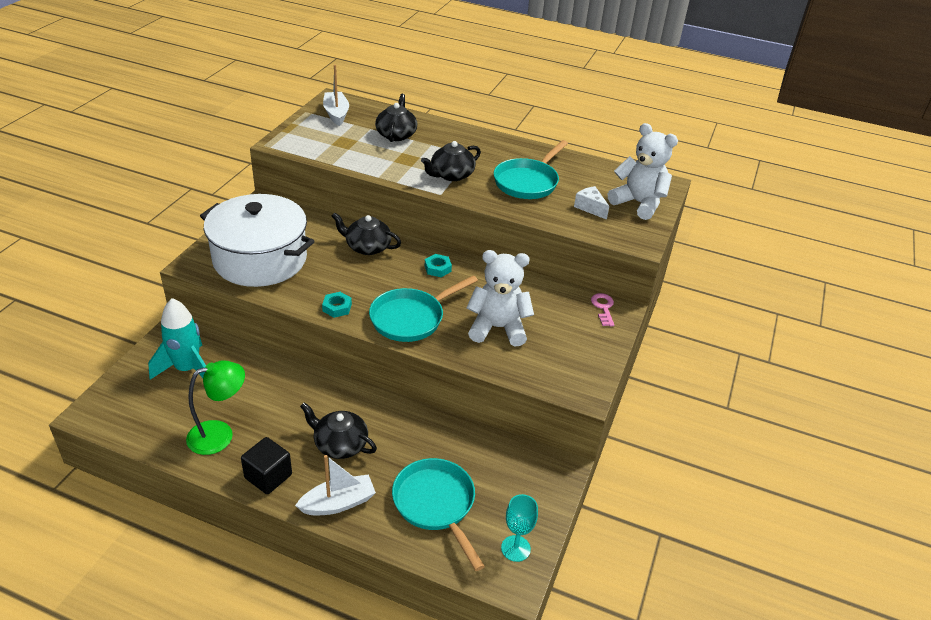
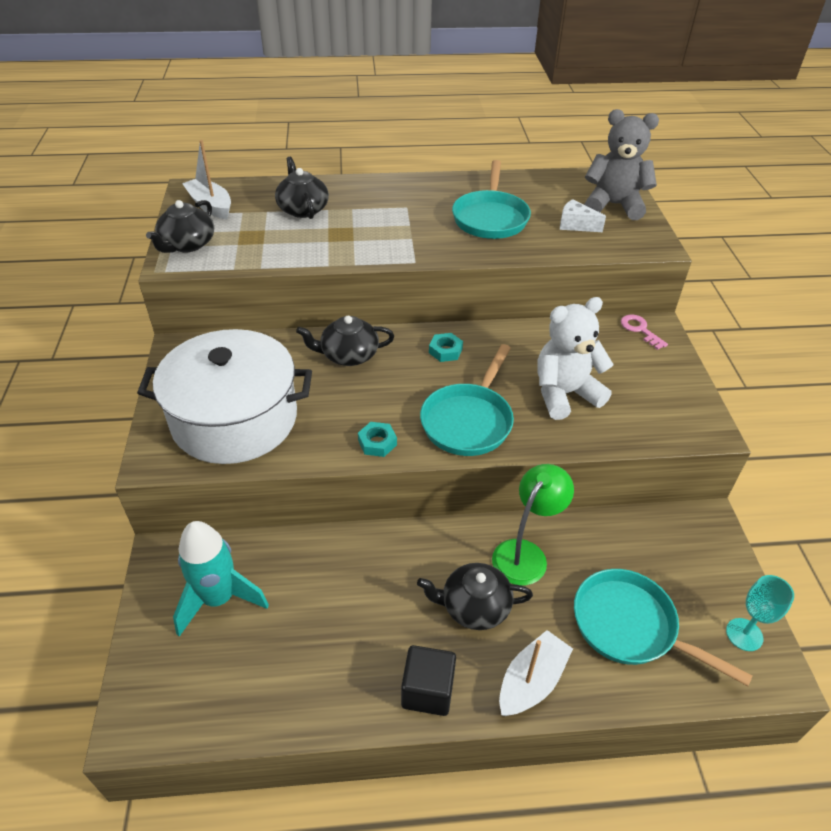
camera: 25 degrees left, 5 degrees up
green lamp [186,360,245,455] -> green lamp moved to [492,464,574,585]
black teapot [421,141,481,181] -> black teapot moved to [146,200,214,253]
white teddy bear [608,123,678,220] -> grey teddy bear [584,109,659,220]

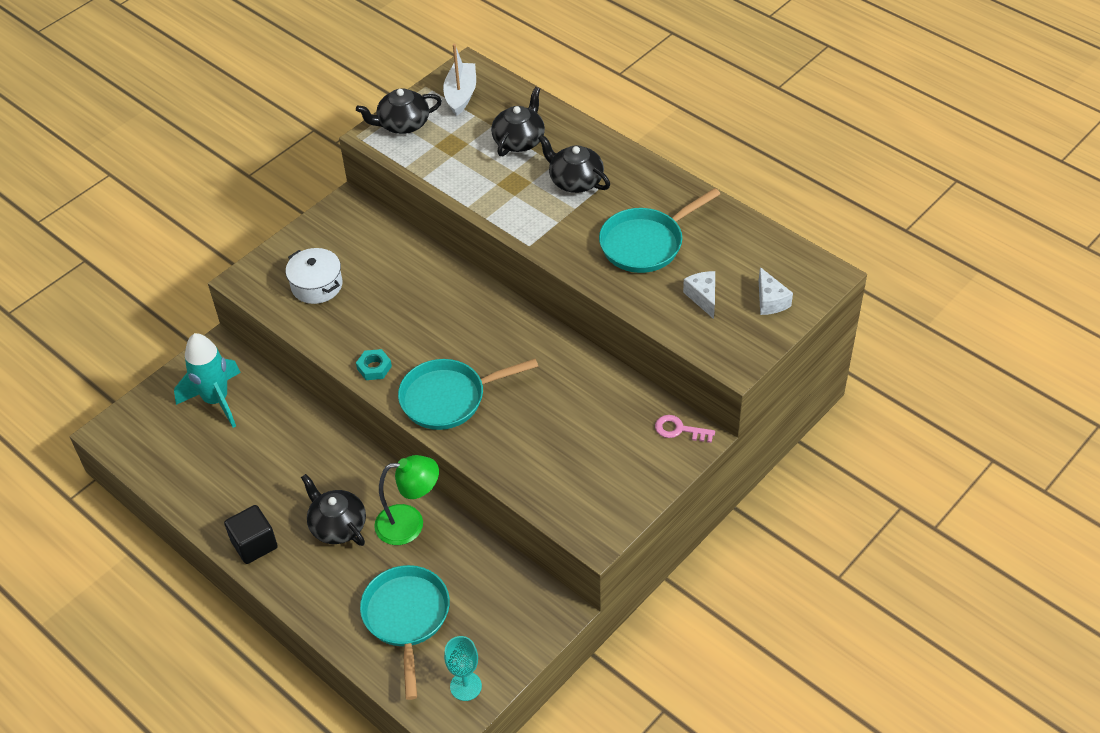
camera: 50 degrees right, 5 degrees up
white pot [137,329,312,464] -> white pot [285,248,342,304], size x0.48
black teapot [296,316,394,366] -> black teapot moved to [538,134,610,193]
turquoise nut [429,333,463,362] -> none
white boat [499,630,573,716] -> none
white teddy bear [537,297,613,420] -> none
grey teddy bear [584,109,659,220] -> white cheese [759,267,793,315]
pink key [621,315,668,350] -> pink key turned 90 degrees counterclockwise [655,415,715,443]

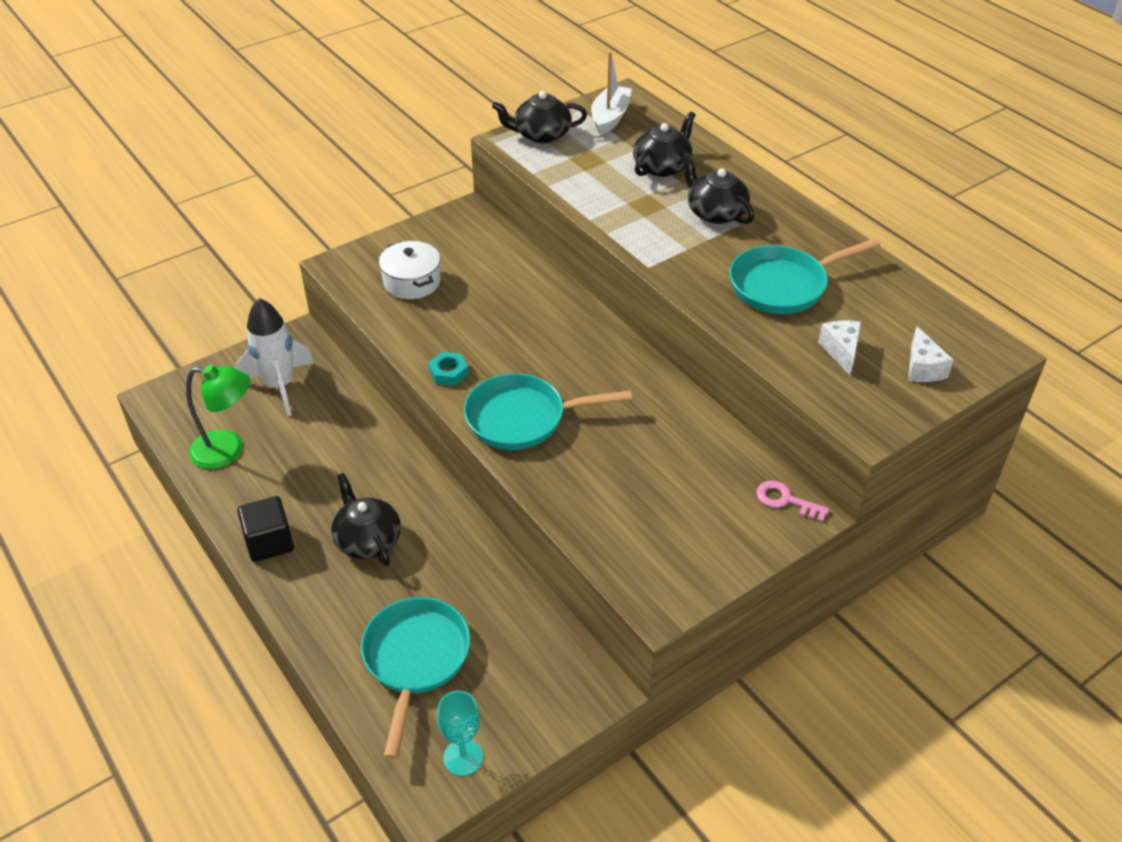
camera: 10 degrees right, 5 degrees down
turquoise rocket [174,333,241,428] -> white rocket [235,298,314,416]
green lamp [374,455,439,545] -> green lamp moved to [186,365,250,469]

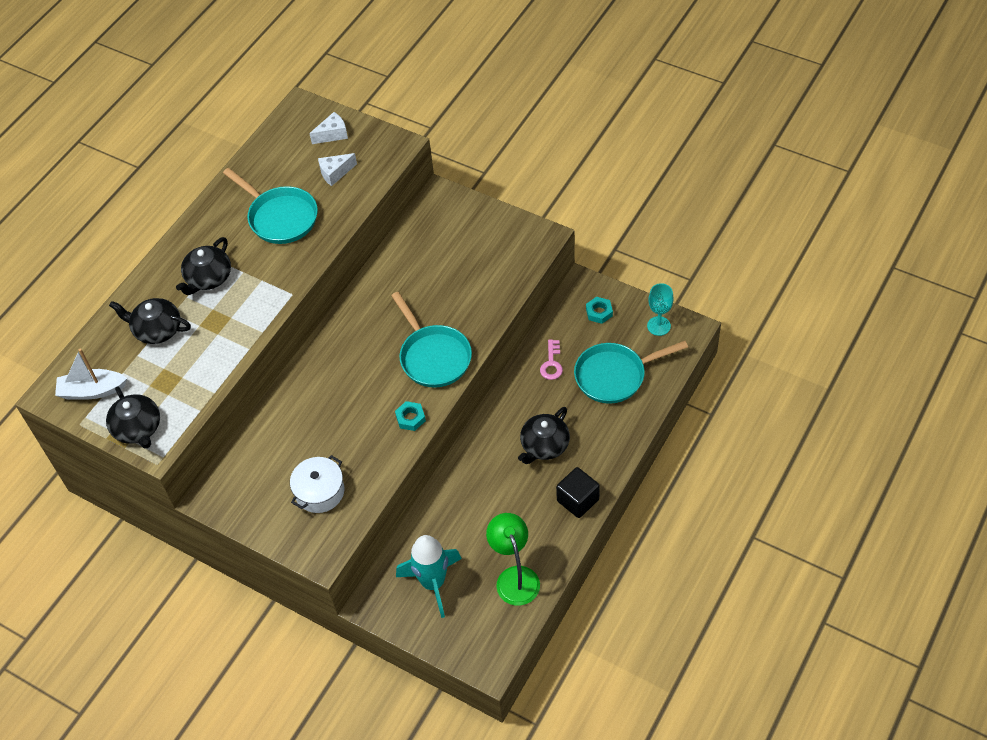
camera: 110 degrees left, 10 degrees up
white rocket [235,298,314,416] -> turquoise rocket [396,535,462,618]
pink key [756,481,829,522] -> pink key moved to [540,339,563,380]
none -> turquoise nut [586,297,613,324]

